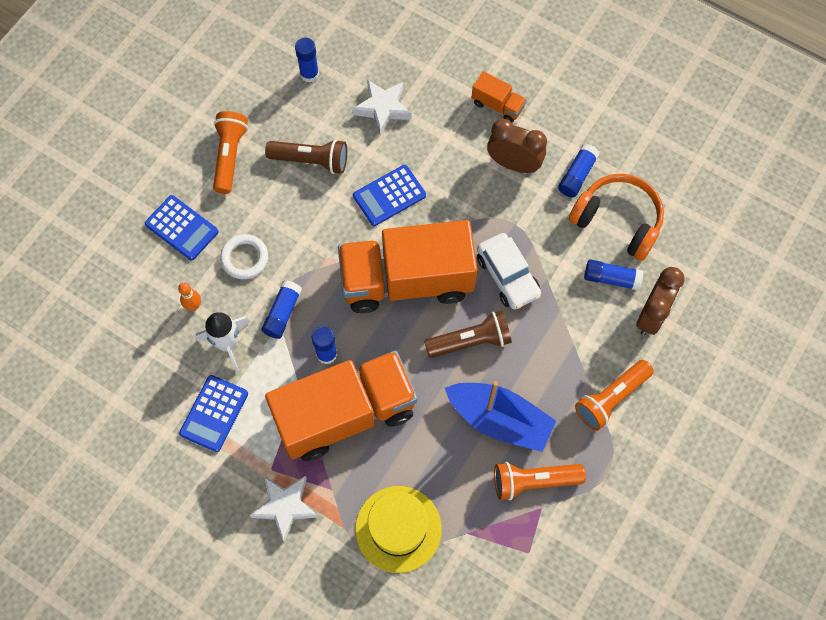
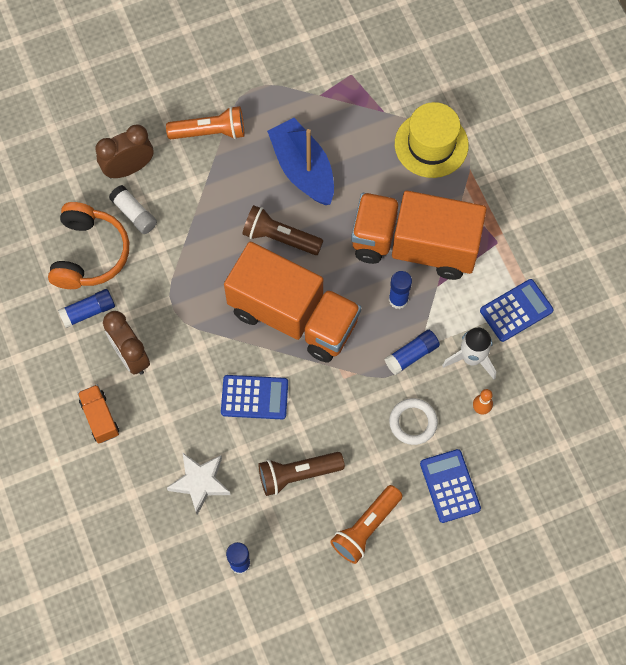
camera: 145 degrees left, 0 degrees up
white star [250,476,318,542] -> none
brown flashlight [265,139,347,174] -> brown flashlight turned 60 degrees counterclockwise [258,452,345,496]
white car [477,233,541,310] -> none
orange flashlight [494,462,586,500] -> none
orange headphones [569,173,664,261] -> orange headphones turned 150 degrees counterclockwise [48,202,129,289]
blue glue stick [584,259,643,291] -> white glue stick [109,185,157,234]

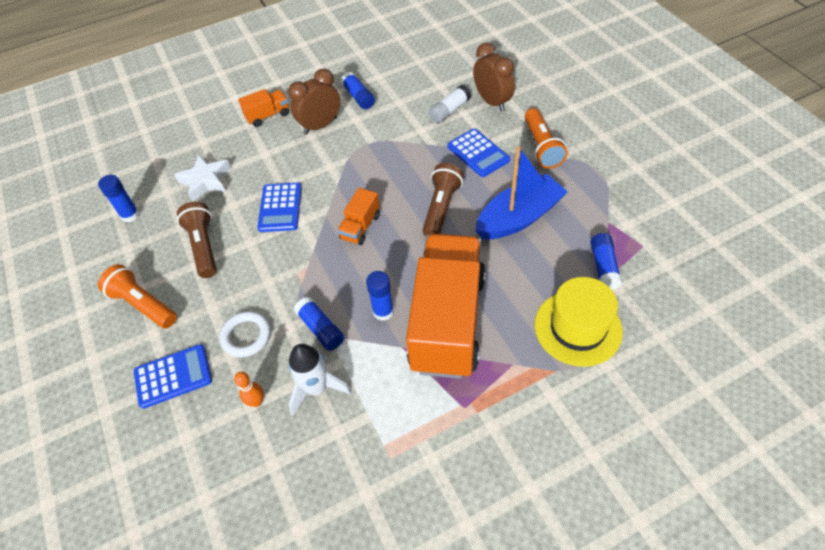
camera: 90 degrees right, 15 degrees down
orange headphones [48,202,129,289] -> none
orange truck [224,242,361,363] -> orange truck [337,188,380,245], size x0.42
blue calculator [480,279,554,342] -> blue calculator moved to [447,128,510,177]
none -> blue glue stick [590,233,622,290]

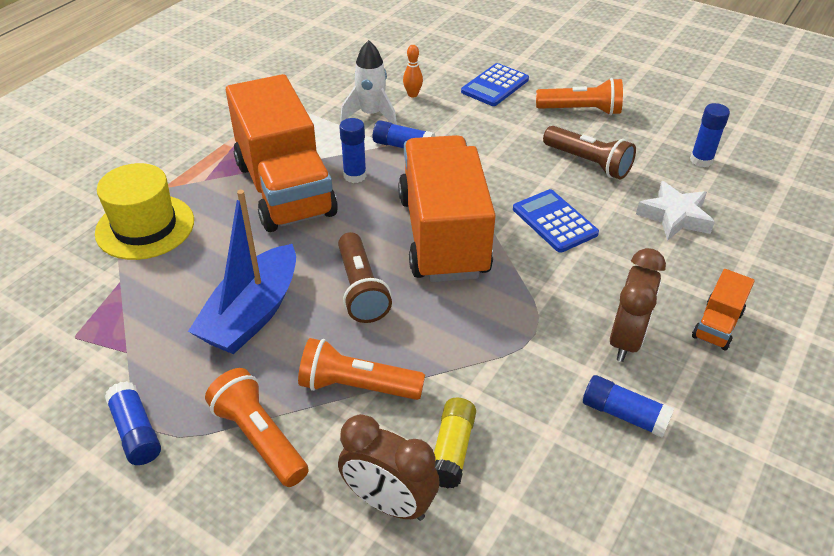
camera: 145 degrees right, 10 degrees down
white ring [219,311,270,357] -> none
orange truck [337,188,380,245] -> orange truck [398,135,496,282], size x2.37
white glue stick [429,85,471,123] -> yellow glue stick [434,398,476,488]
blue calculator [447,128,510,177] -> orange flashlight [298,338,425,400]
blue glue stick [590,233,622,290] -> blue glue stick moved to [105,381,161,465]

